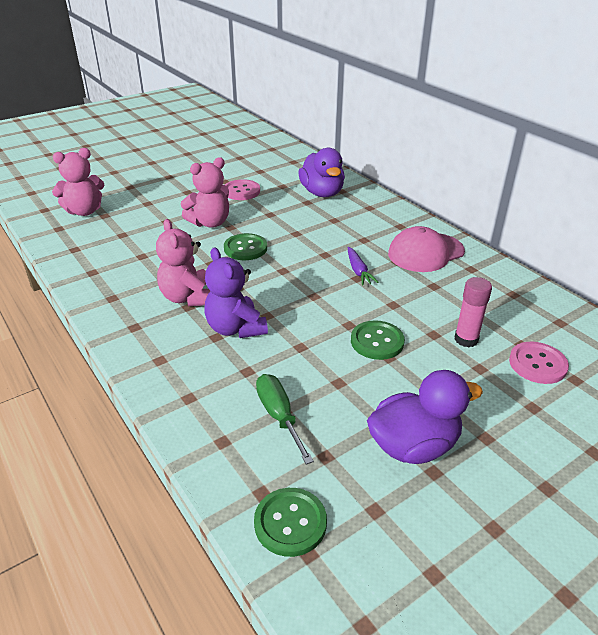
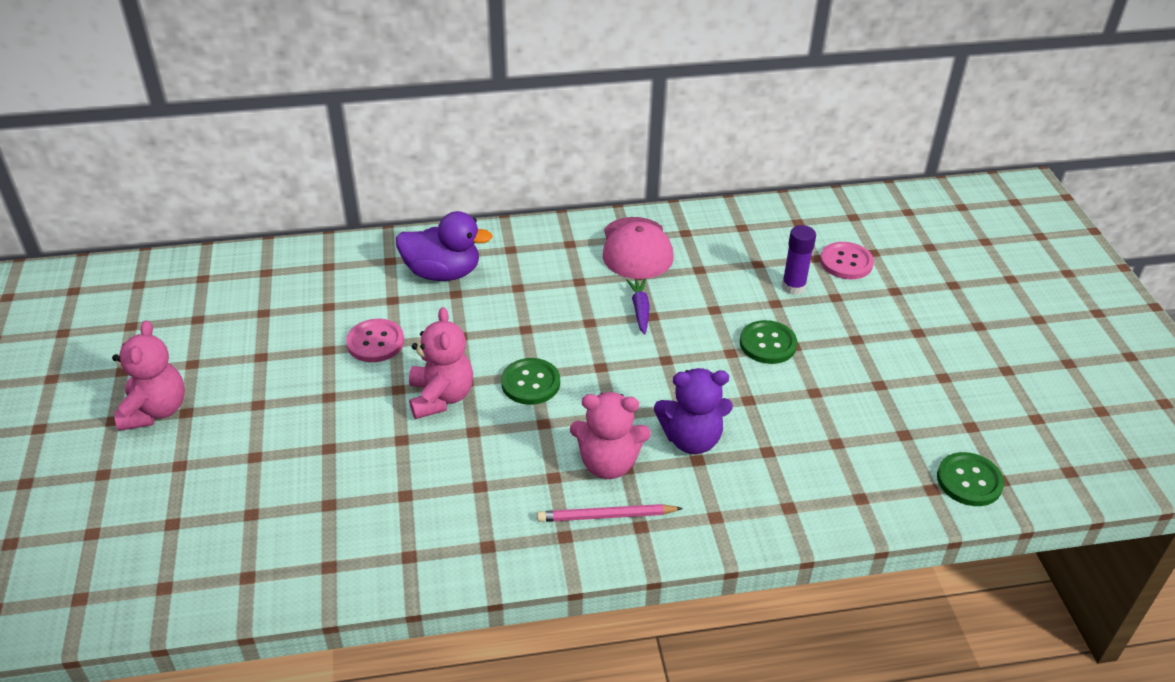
camera: 65 degrees left, 5 degrees up
pink teddy bear [52,148,104,216] -> pink teddy bear moved to [112,320,185,431]
green screwdriver [256,374,314,465] -> none
purple carrot [348,247,379,285] -> purple carrot turned 105 degrees counterclockwise [626,278,650,335]
purple duck [367,370,483,464] -> none
pink glue stick [454,277,492,347] -> purple glue stick [782,225,816,295]
none -> pink pencil [537,504,683,522]

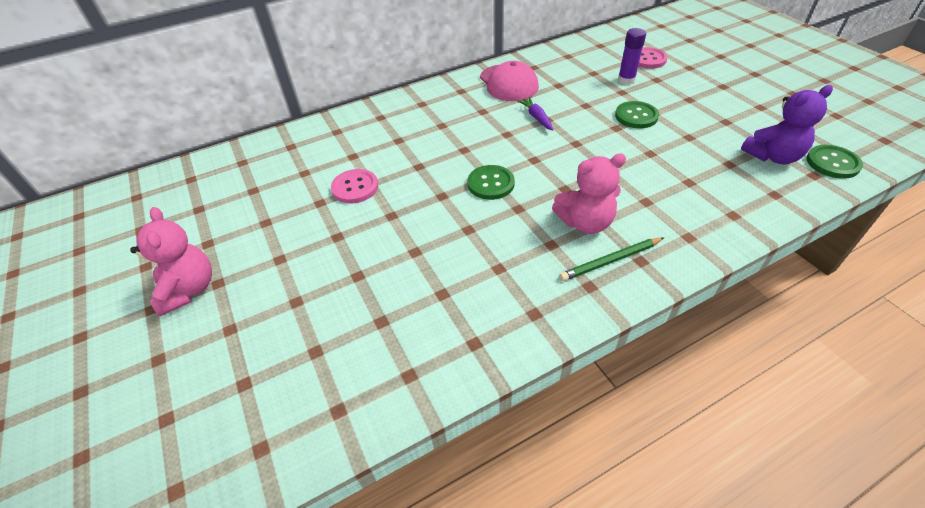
camera: 15 degrees left, 5 degrees up
purple duck [396,211,493,281] -> none
pink teddy bear [409,307,473,419] -> none
pink pencil [537,504,683,522] -> green pencil [559,238,664,281]
purple teddy bear [654,368,733,454] -> purple teddy bear moved to [741,85,833,164]

